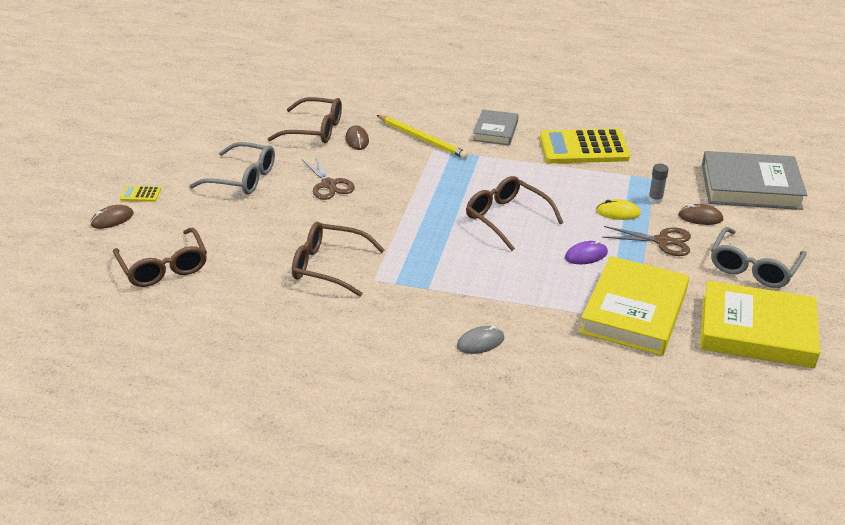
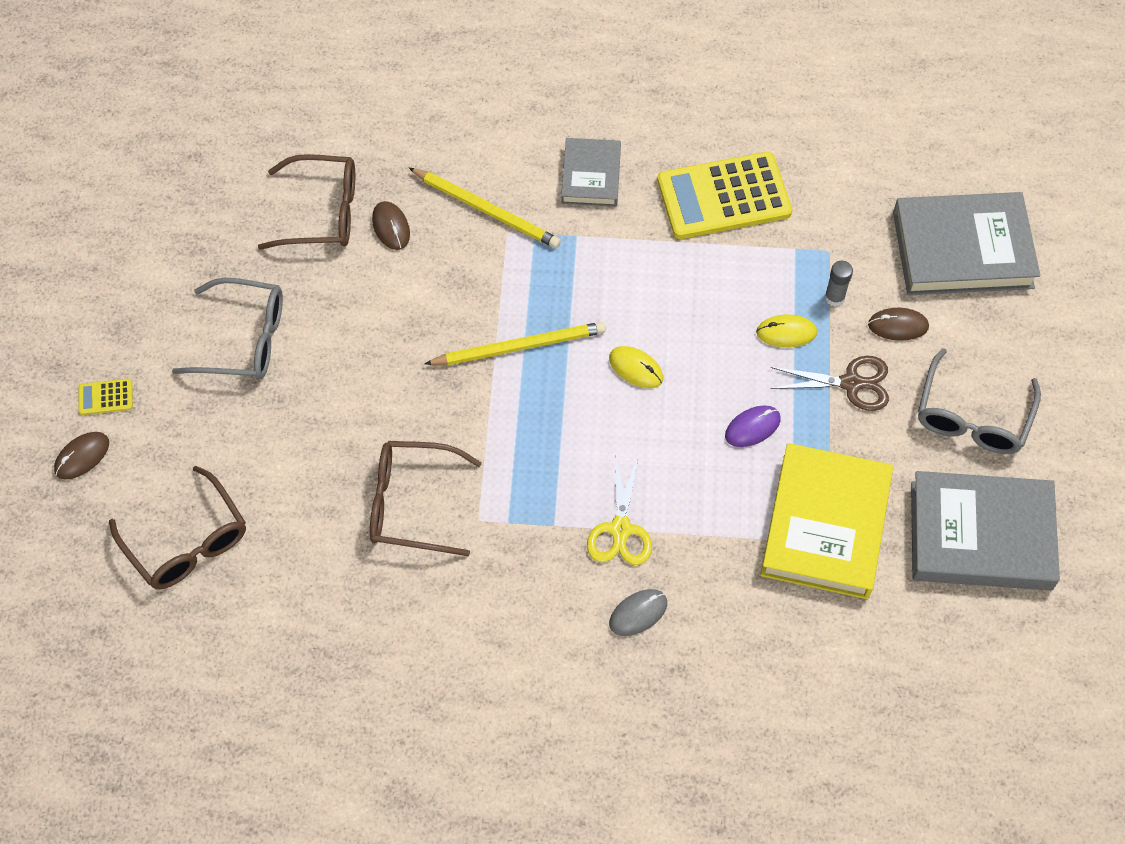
camera: 10 degrees left, 25 degrees up
brown scissors [302,155,355,200] -> none
brown glasses [466,176,563,251] -> yellow mouse [609,346,663,388]
yellow book [700,281,820,368] -> grey book [911,471,1060,591]
none -> yellow pencil [424,322,606,365]
none -> yellow scissors [587,454,652,565]

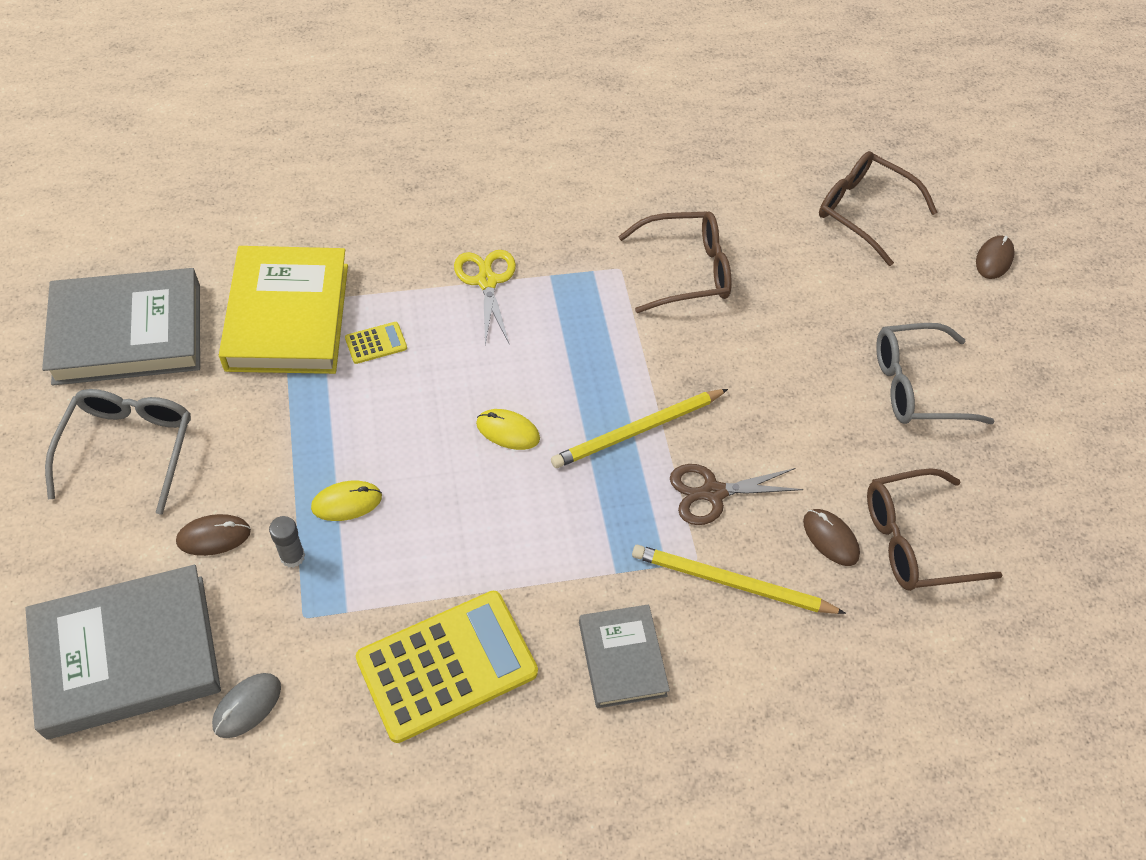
camera: 160 degrees right, 5 degrees down
yellow calculator [78,379,133,415] -> yellow calculator moved to [345,322,407,364]
grey mouse [609,589,667,636] -> grey mouse moved to [212,673,281,738]
purple mouse [725,405,781,447] -> none
brown scissors [770,356,889,411] -> brown scissors moved to [670,464,804,525]

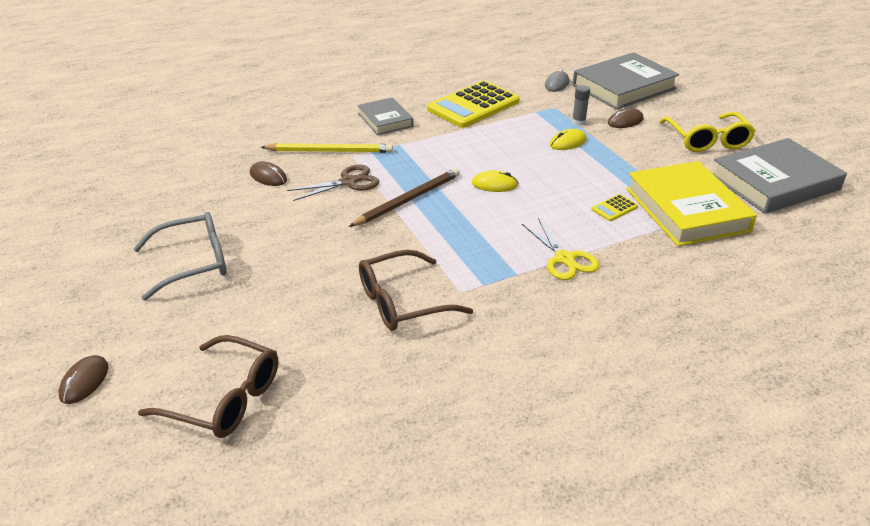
camera: 170 degrees right, 20 degrees down
grey glasses [45,389,191,514] -> yellow glasses [660,112,755,152]
yellow pencil [551,389,728,468] -> brown pencil [348,168,460,227]
brown glasses [867,468,1003,591] -> none

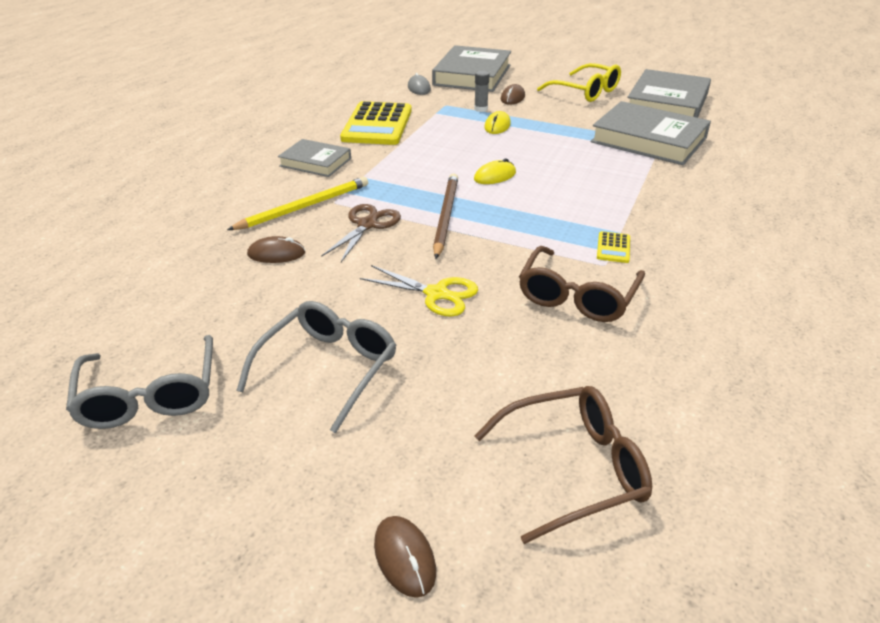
camera: 40 degrees left, 0 degrees up
yellow scissors [522,218,599,280] -> yellow scissors moved to [360,265,478,317]
yellow calculator [591,194,638,221] -> yellow calculator moved to [597,231,630,263]
yellow book [626,161,757,246] -> grey book [591,101,711,165]
none -> grey glasses [66,335,213,429]

